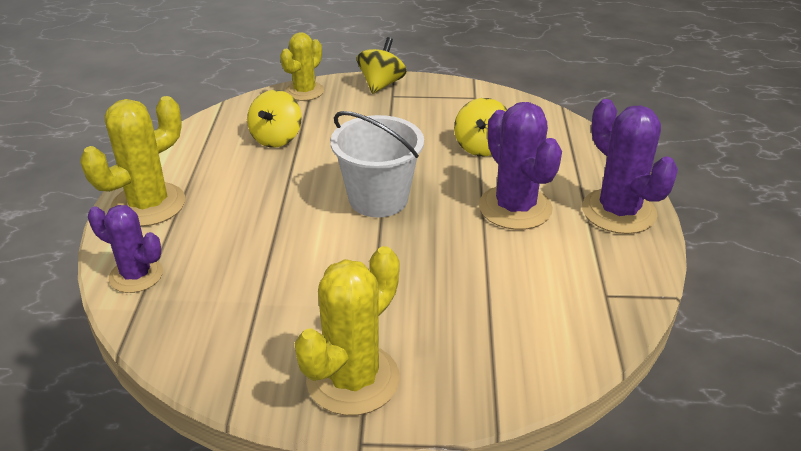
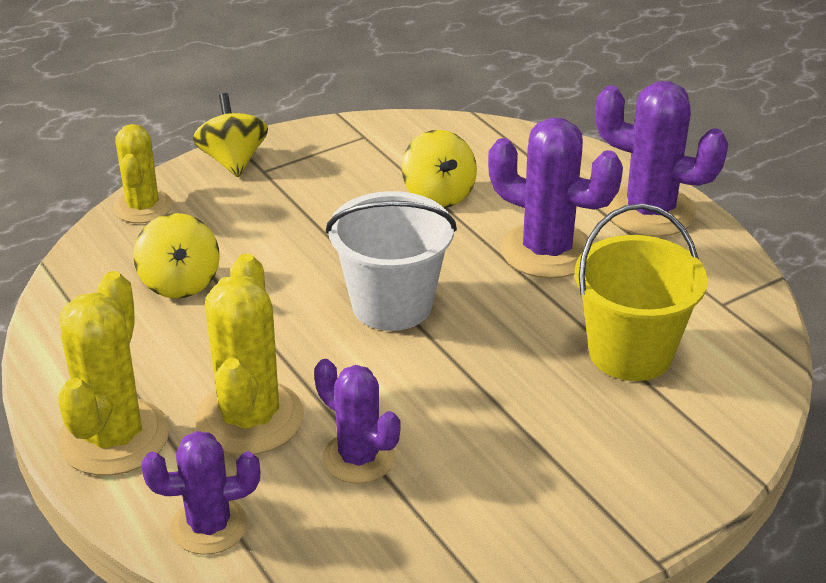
camera: 35 degrees left, 0 degrees up
yellow cactus [295,246,400,416] -> yellow cactus moved to [195,254,304,455]
none -> purple cactus [314,359,401,484]
none -> yellow bucket [575,204,708,381]

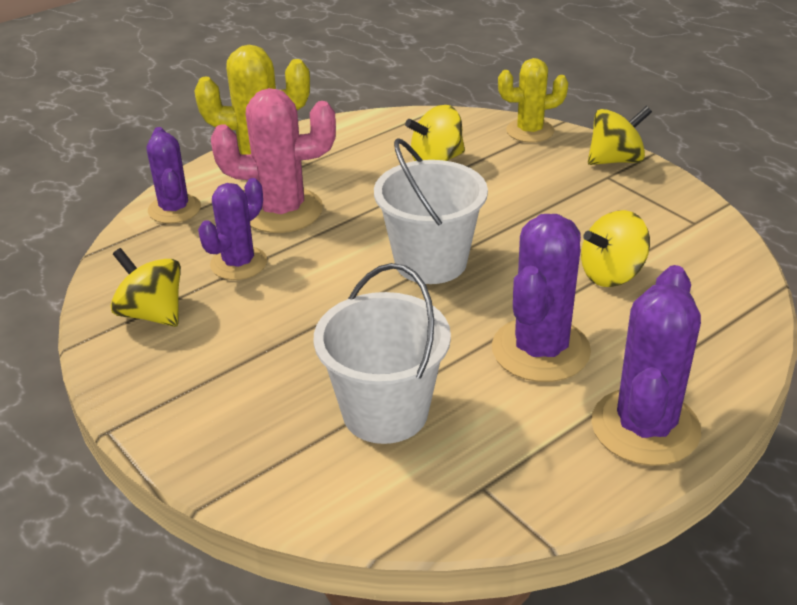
camera: 85 degrees right, 0 degrees up
yellow cactus [195,254,304,455] -> pink cactus [211,88,336,233]
yellow bucket [575,204,708,381] -> white bucket [314,263,451,444]
none -> yellow spinning top [110,248,181,327]

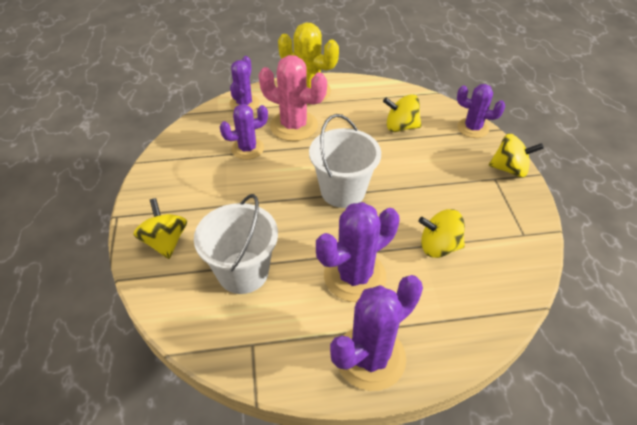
camera: 30 degrees right, 10 degrees up
yellow spinning top [110,248,181,327] -> yellow spinning top moved to [133,198,187,259]
yellow cactus [498,58,568,143] -> purple cactus [457,84,505,138]

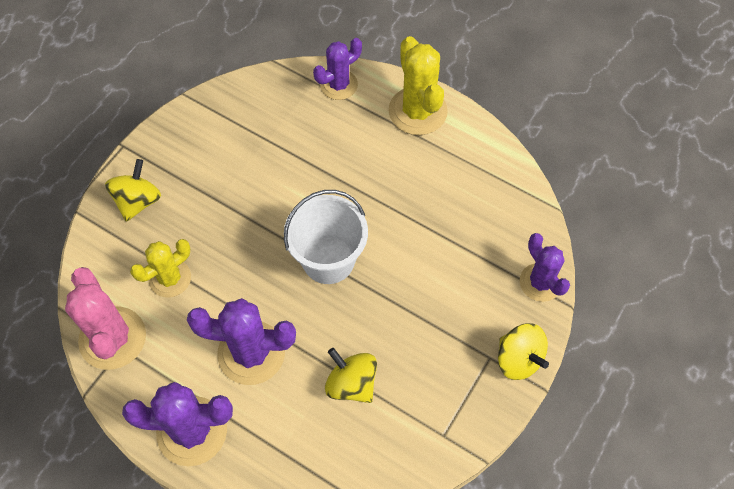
camera: 40 degrees right, 15 degrees up
white bucket [194,194,278,294] -> yellow cactus [130,239,191,297]
purple cactus [220,104,268,160] -> none
pink cactus [259,55,327,141] -> pink cactus moved to [65,267,146,370]
yellow spinning top [383,94,421,132] -> none

